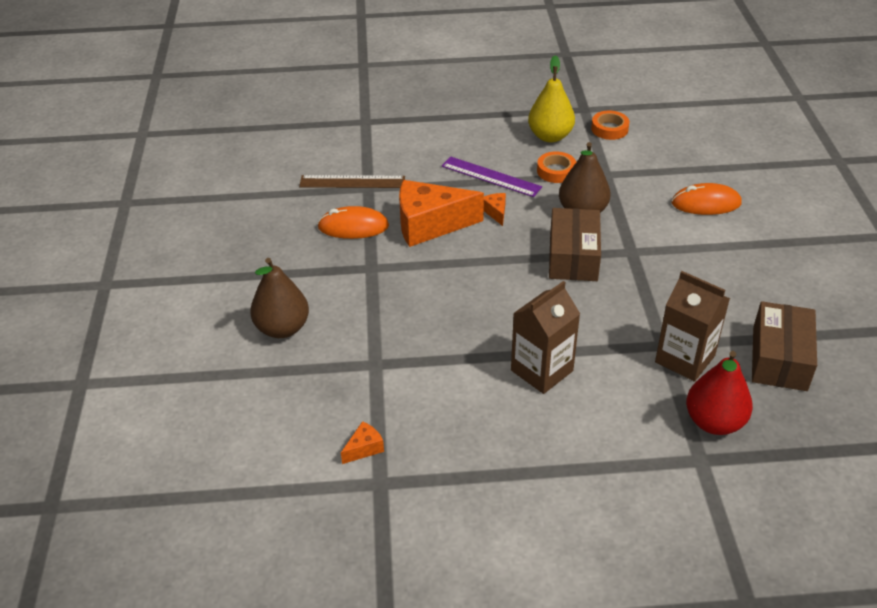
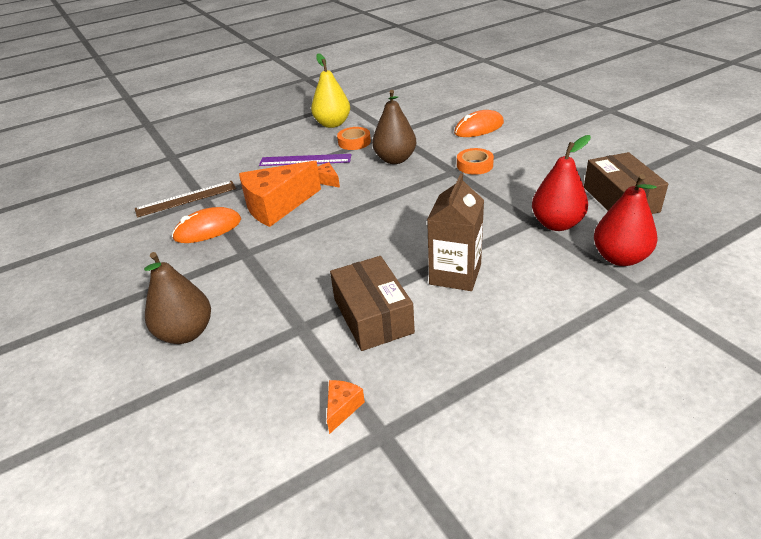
camera: 25 degrees left, 5 degrees down
brown box [549,208,601,281] -> brown box moved to [330,256,415,351]
orange tape [591,111,629,140] -> orange tape moved to [457,148,494,175]
brown carton [655,271,730,382] -> red pear [532,135,591,231]

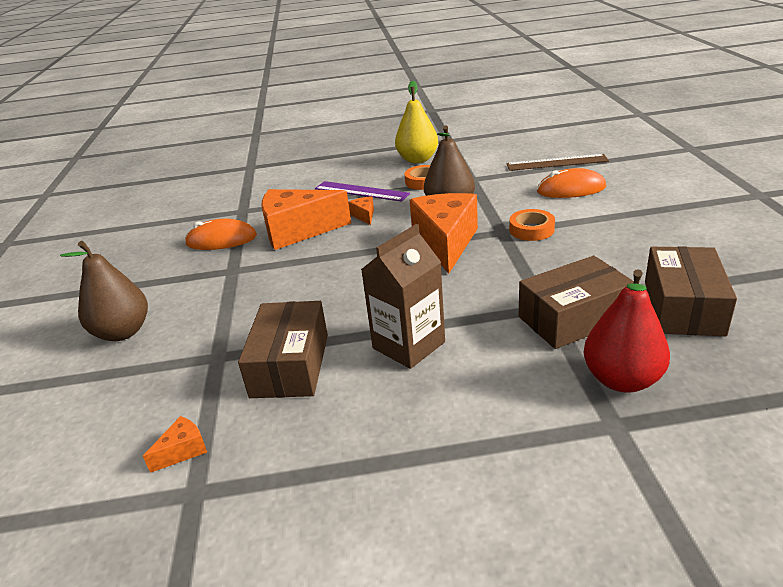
camera: 25 degrees right, 5 degrees down
brown ruler [135,181,236,217] -> brown ruler moved to [506,154,609,171]
red pear [532,135,591,231] -> brown box [519,256,634,349]
none -> orange cheese [410,193,478,274]

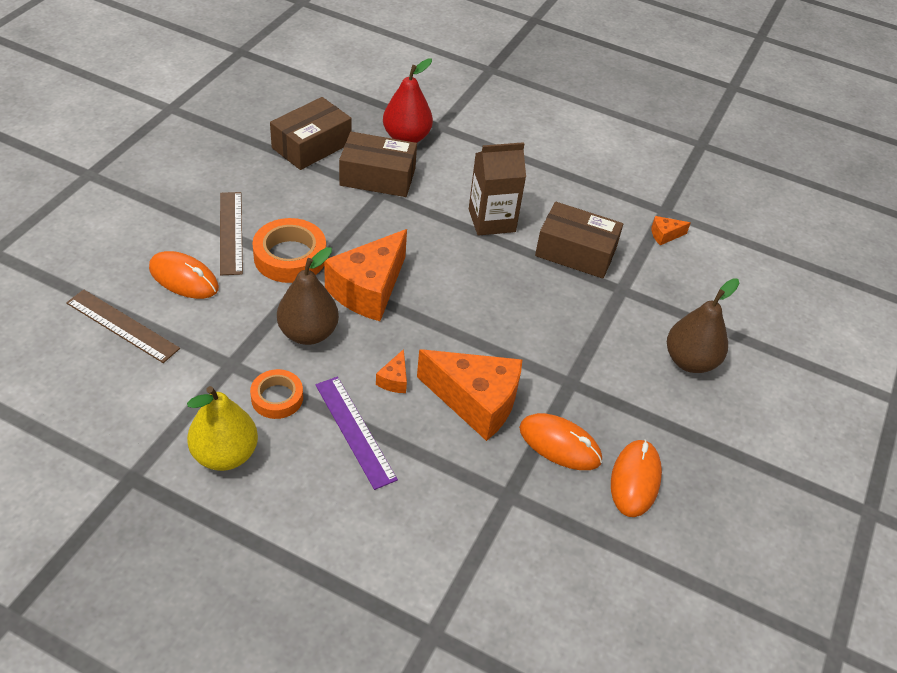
camera: 155 degrees left, 15 degrees up
brown box [238,301,328,398] -> brown box turned 75 degrees clockwise [535,201,623,279]
orange tape [509,209,555,241] -> orange tape [252,218,326,283], size x1.59
none -> brown ruler [220,192,243,276]
none -> orange mouse [611,439,662,517]

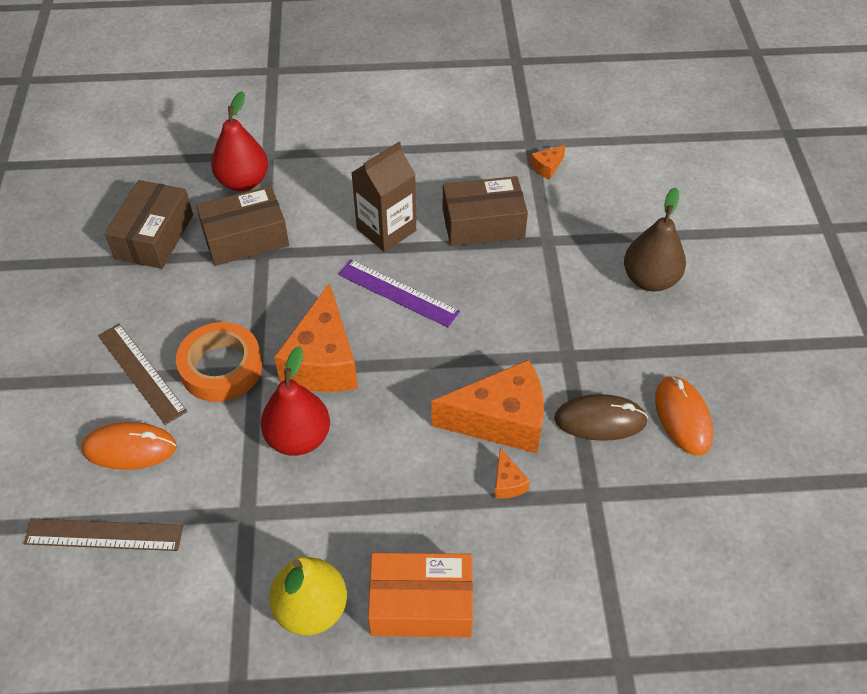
camera: 25 degrees left, 5 degrees up
orange tape [250,369,303,419] -> none
brown pear [277,247,339,345] -> red pear [261,346,330,456]
purple ruler [316,376,398,490] -> purple ruler moved to [338,260,460,327]
orange cheese [376,349,407,393] -> orange cheese moved to [494,448,530,499]
orange mouse [519,413,602,470] -> brown mouse [554,394,648,441]
none -> orange box [368,553,473,637]

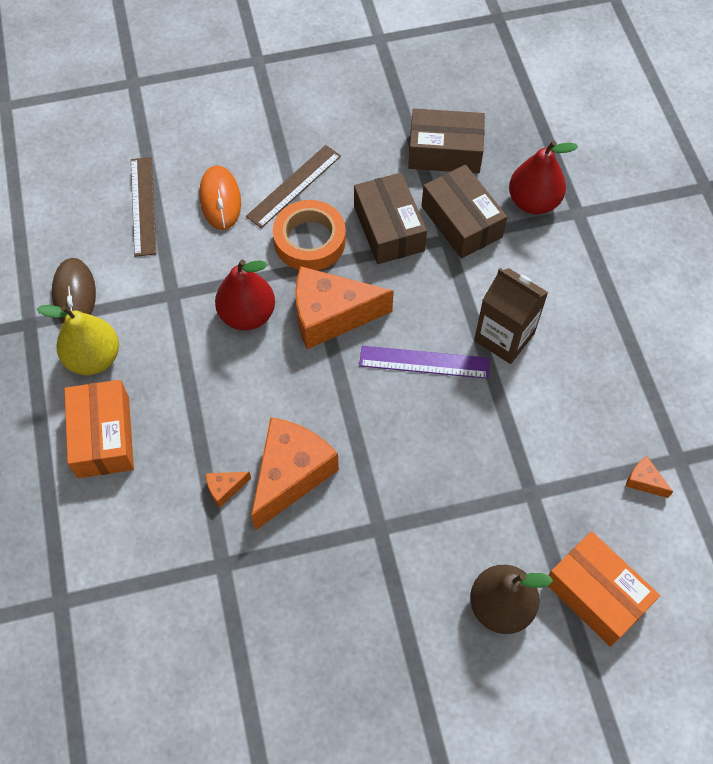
camera: 80 degrees right, 10 degrees up
purple ruler [338,260,460,327] -> purple ruler turned 75 degrees clockwise [359,346,490,379]
orange cheese [432,360,544,453] -> orange cheese turned 135 degrees counterclockwise [251,417,339,530]
brown box [443,176,528,246] -> brown box moved to [354,173,427,264]
brown mouse [554,394,648,441] -> brown mouse moved to [52,258,96,323]
orange mouse [655,376,713,455] -> none
none -> orange box [548,531,660,647]

